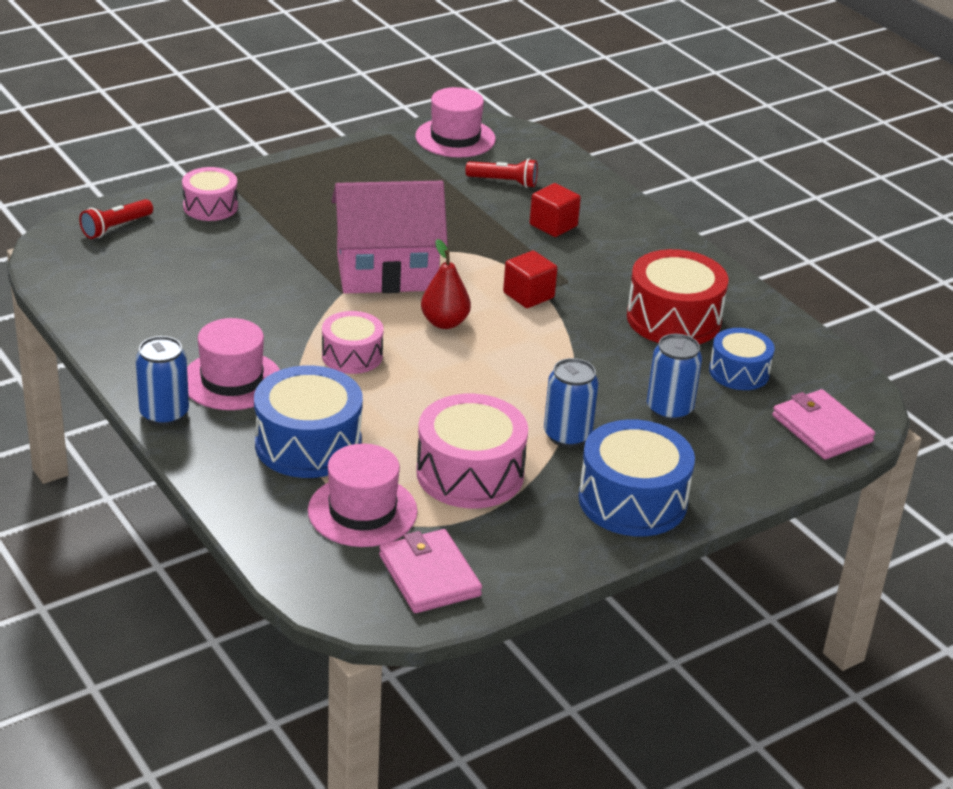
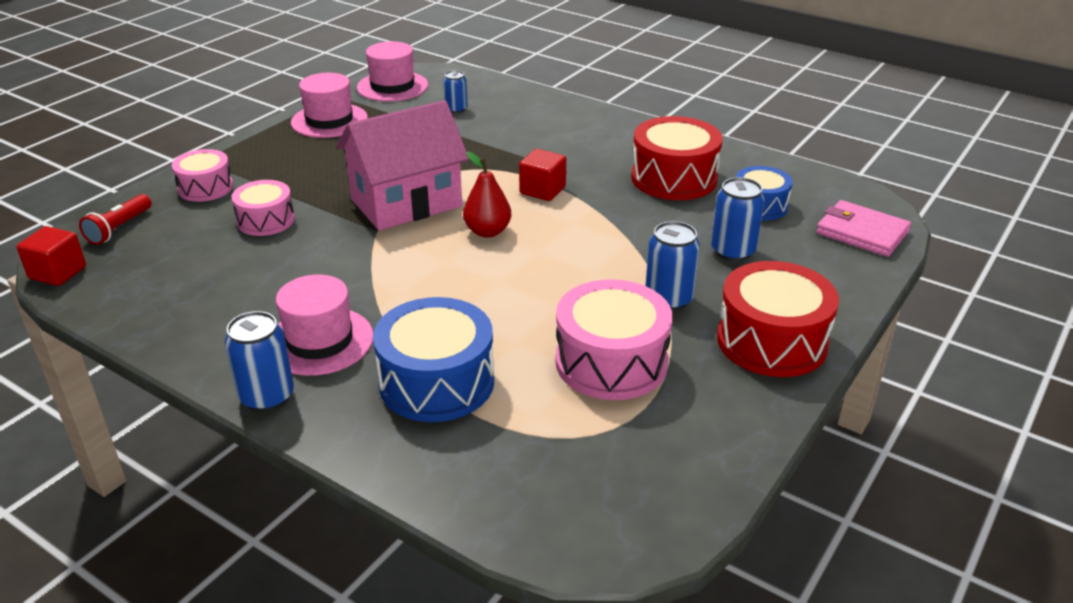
camera: 20 degrees left, 0 degrees up
pink hat [308,444,418,547] -> pink hat moved to [291,73,368,138]
pink drum [322,311,383,374] -> pink drum moved to [232,180,295,236]
pink wallet [379,529,482,613] -> none
red flashlight [466,158,538,188] -> blue can [443,71,468,114]
red cube [530,183,581,237] -> red cube moved to [16,226,86,286]
blue drum [578,419,695,536] -> red drum [717,261,839,377]

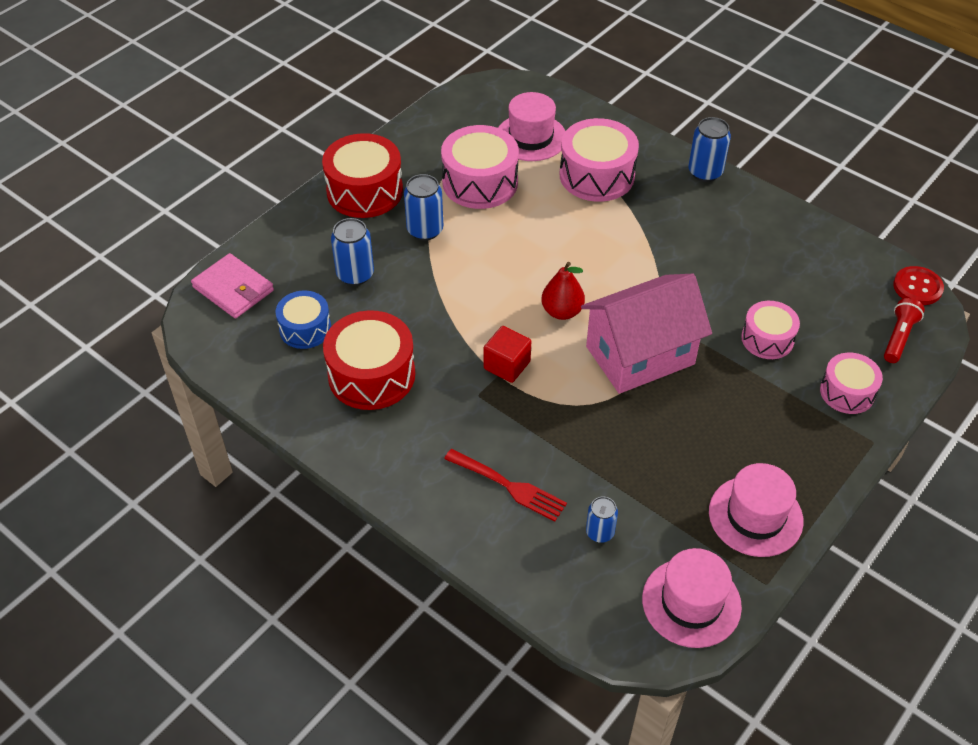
camera: 175 degrees left, 15 degrees up
red cube [16,226,86,286] -> red button [893,266,944,305]
pink hat [276,274,373,376] -> pink hat moved to [498,92,565,161]
blue drum [373,297,494,422] -> pink drum [560,118,639,202]
none -> red fork [444,449,567,521]

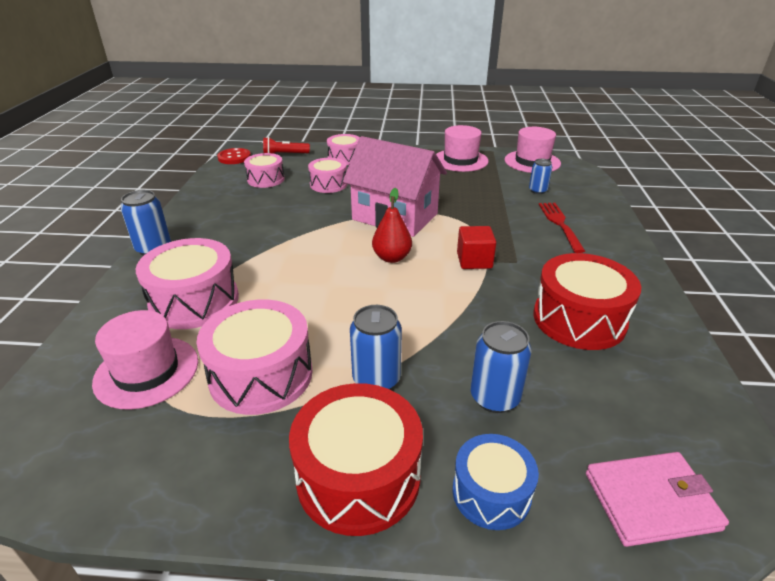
camera: 125 degrees left, 15 degrees down
pink wallet [191,253,274,318] -> pink wallet turned 75 degrees clockwise [586,452,729,547]
blue drum [275,290,331,349] -> blue drum moved to [453,434,539,530]
none -> pink drum [244,153,285,188]

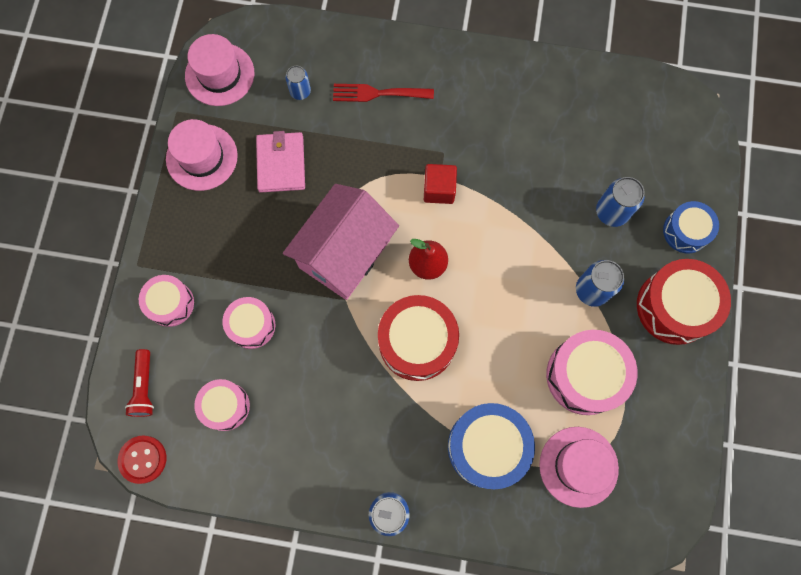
camera: 85 degrees left, 40 degrees up
pink drum [136,238,239,329] -> blue drum [448,403,535,489]
red drum [534,253,641,350] -> red drum moved to [378,295,459,381]
pink wallet [586,452,729,547] -> pink wallet moved to [256,131,305,192]

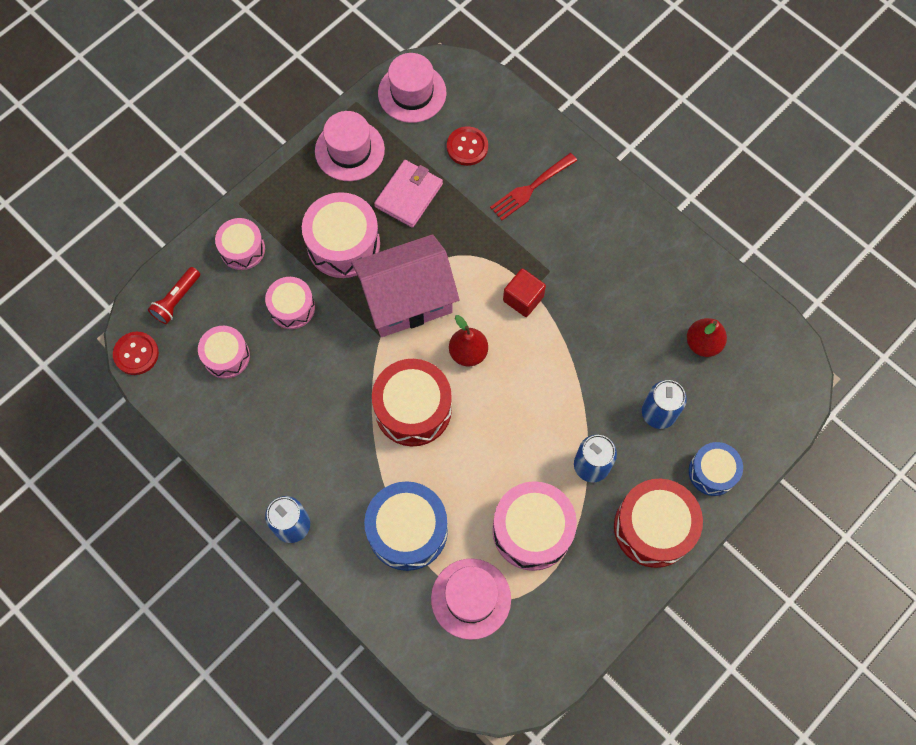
camera: 35 degrees right, 5 degrees down
blue can [286,66,311,100] -> red button [447,126,488,166]
red fork [333,84,434,102] -> red fork turned 75 degrees counterclockwise [490,153,577,220]
none -> pink drum [302,192,380,278]
none -> red pear [687,318,727,357]

